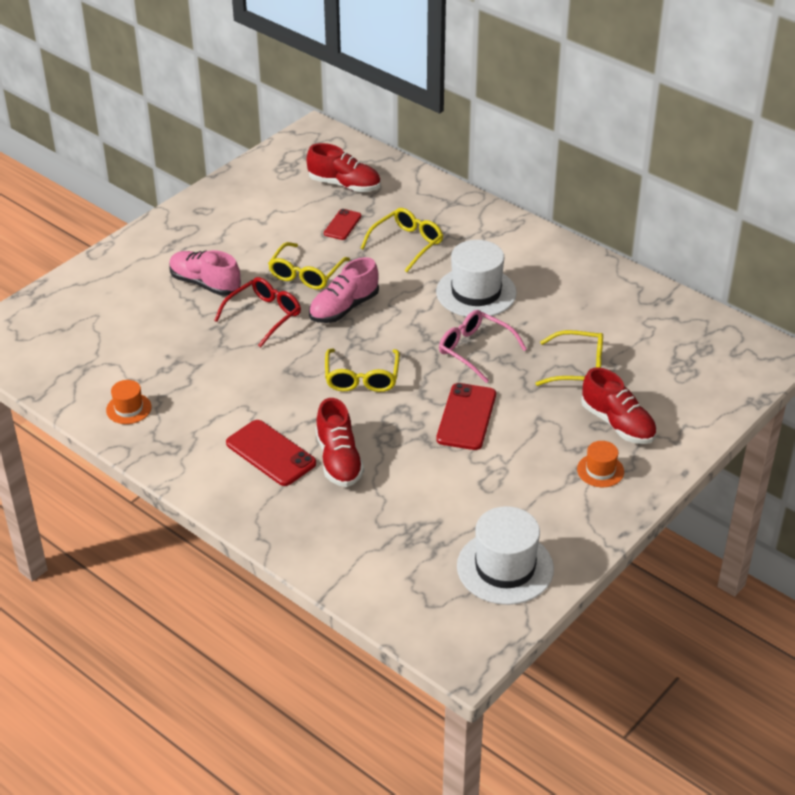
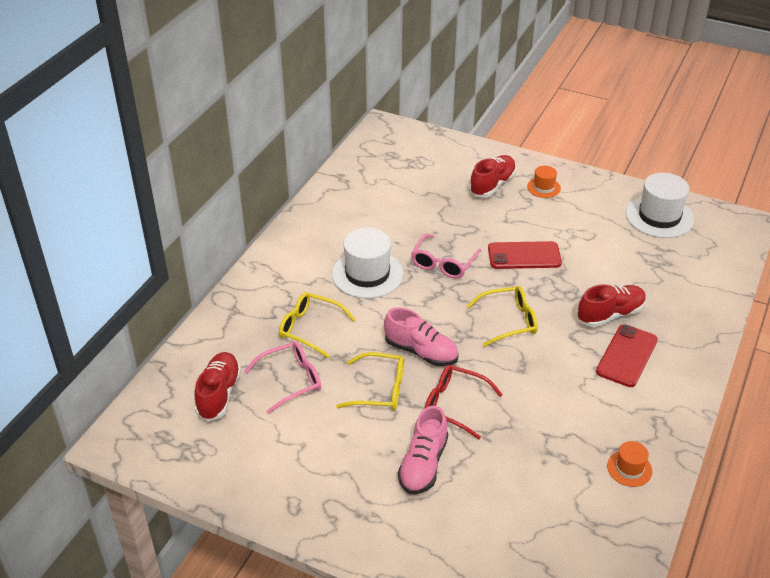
camera: 105 degrees left, 0 degrees up
red phone [324,209,362,240] -> pink glasses [244,342,321,414]
yellow glasses [535,330,603,386] -> none

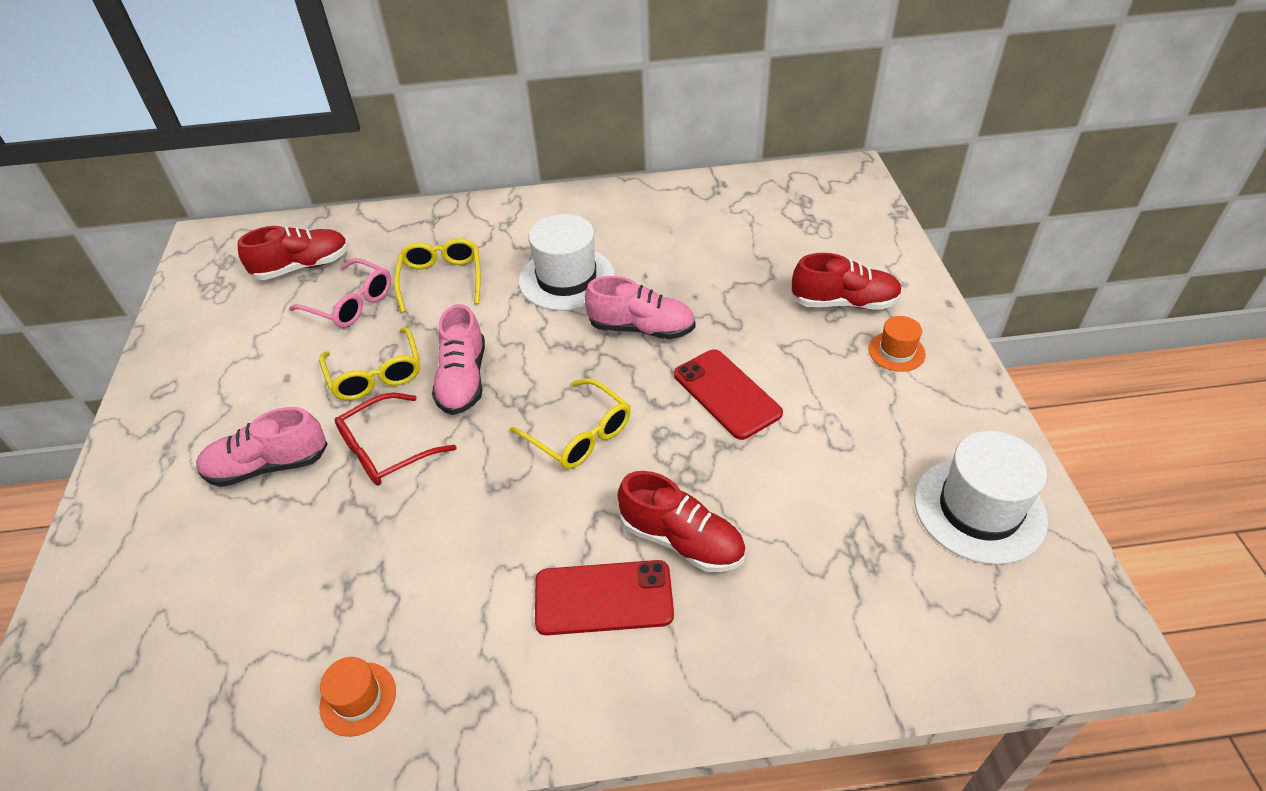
camera: 60 degrees right, 5 degrees up
pink glasses [411,234,482,279] -> pink shoe [585,276,696,339]
red glasses [424,365,503,439] -> red glasses turned 120 degrees counterclockwise [335,392,456,486]

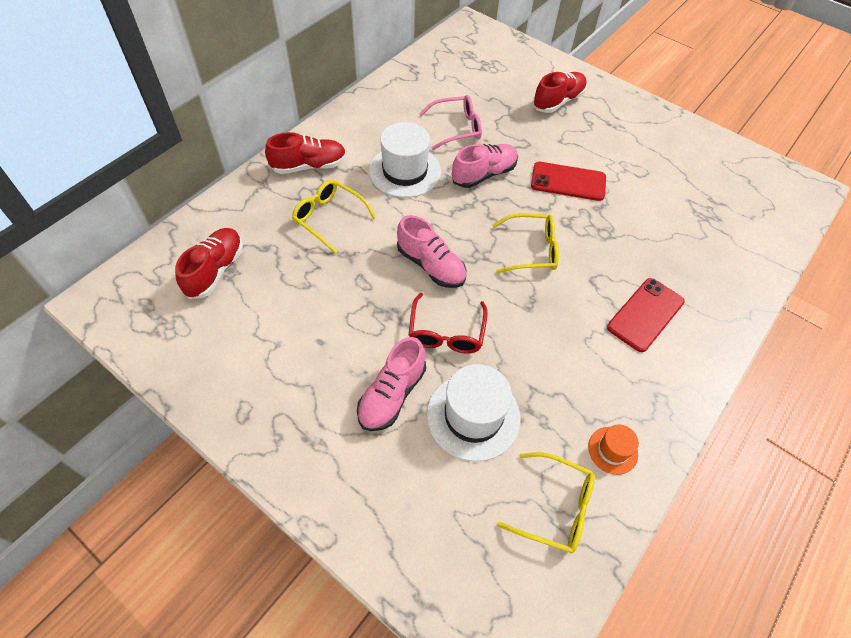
camera: 50 degrees left, 10 degrees up
pink glasses [289,258,391,328] -> pink glasses moved to [419,95,482,150]
yellow glasses [319,328,420,400] -> yellow glasses moved to [497,452,595,553]
red shoe [618,471,746,572] -> red shoe moved to [265,132,346,174]
orange hat [868,316,926,372] -> none
white hat [914,431,1048,564] -> white hat moved to [427,364,520,462]

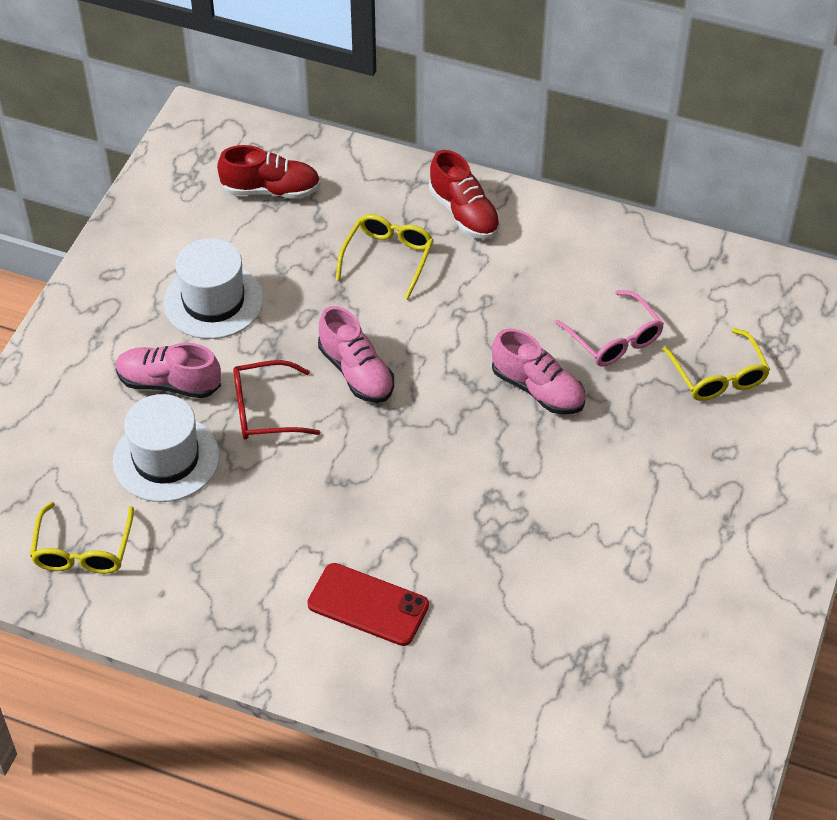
camera: 75 degrees right, 5 degrees down
white hat [369,122,441,198] -> white hat moved to [164,238,264,339]
pink shoe [397,215,466,288] -> pink shoe turned 60 degrees counterclockwise [318,306,394,403]
yellow glasses [492,213,559,273] -> yellow glasses moved to [663,328,770,401]
red phone [531,162,606,201] -> none
red shoe [532,72,587,113] -> none
orange hat [588,424,639,475] -> none

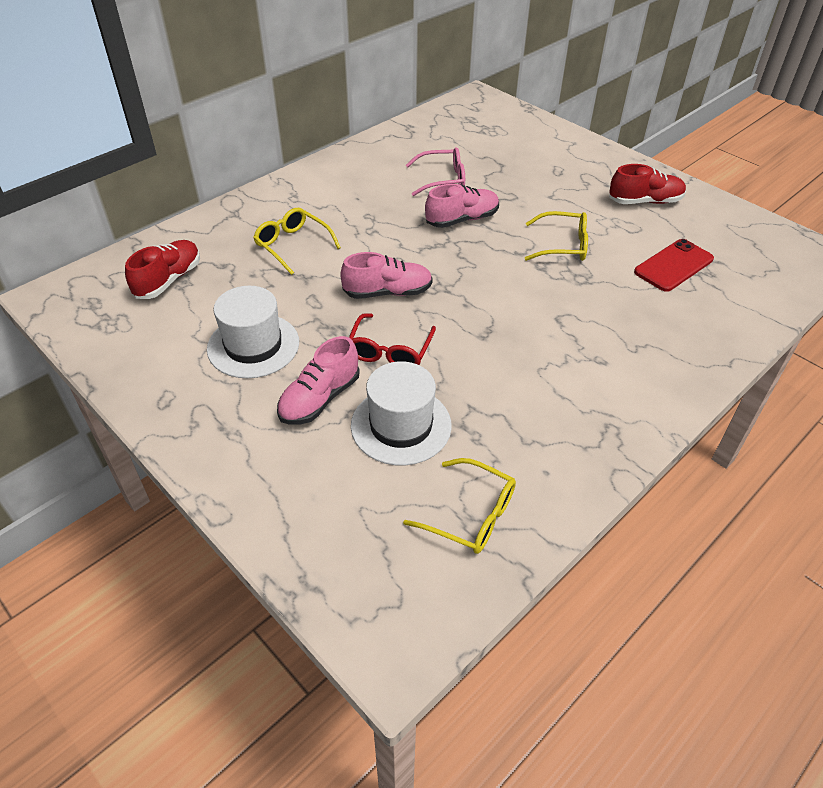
camera: 65 degrees left, 5 degrees down
red phone [307,563,429,646] -> red phone moved to [634,239,714,292]
red shoe [429,150,500,239] -> red shoe moved to [609,164,686,204]
yellow glasses [663,328,770,401] -> yellow glasses moved to [525,211,588,261]

